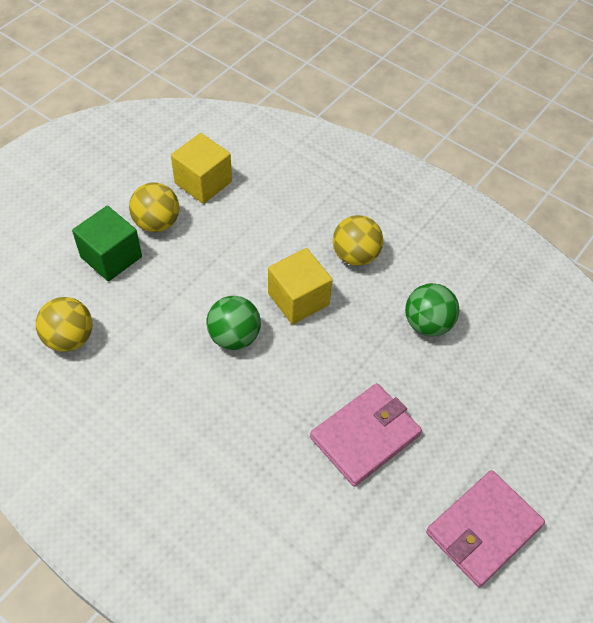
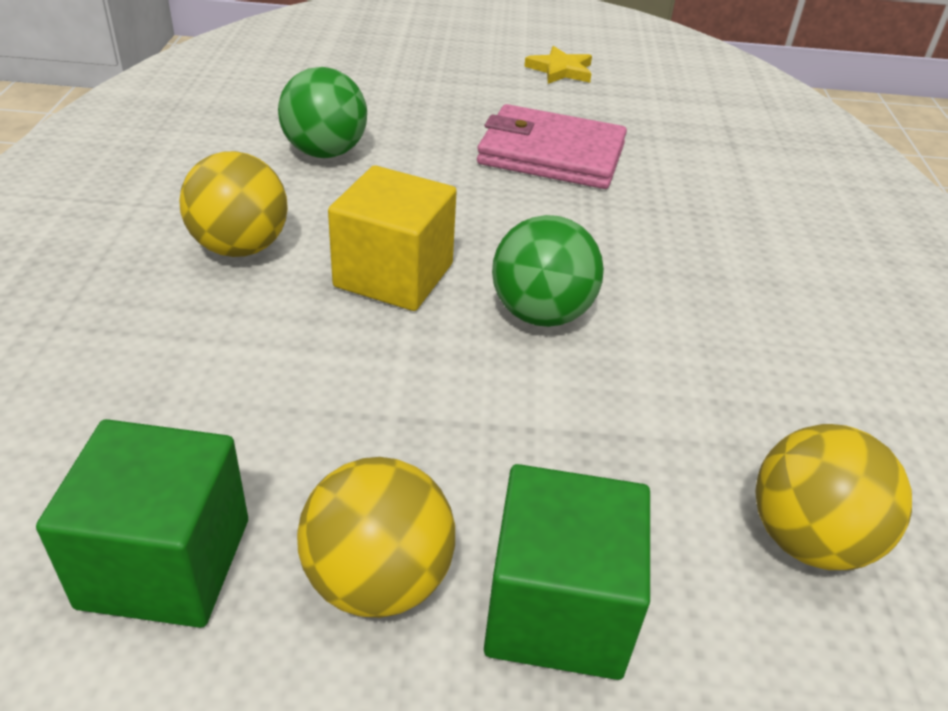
camera: 125 degrees left, 15 degrees down
yellow cube [171,133,232,204] -> green cube [36,419,248,628]
pink wallet [426,470,545,587] -> yellow star [524,46,592,84]

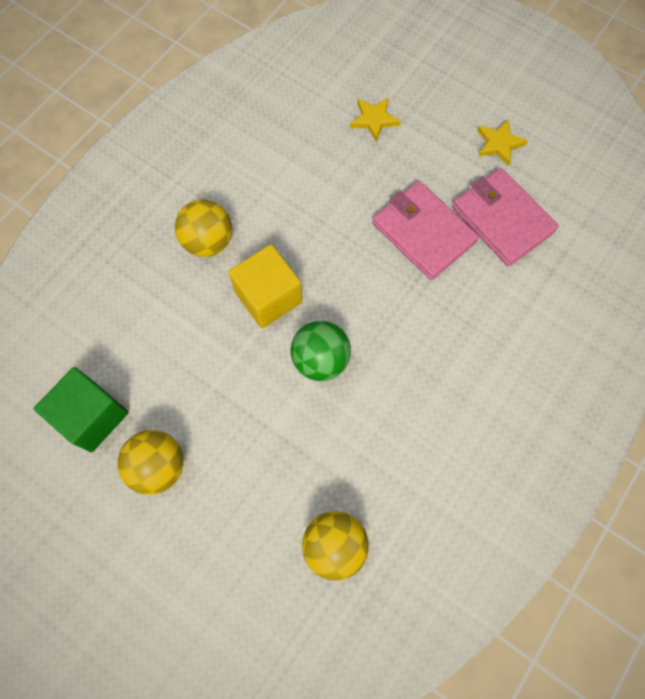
camera: 35 degrees right, 30 degrees up
green ball [278,67,367,158] -> none
green cube [484,464,650,680] -> none
none -> yellow star [350,97,401,142]
none -> pink wallet [452,168,559,266]

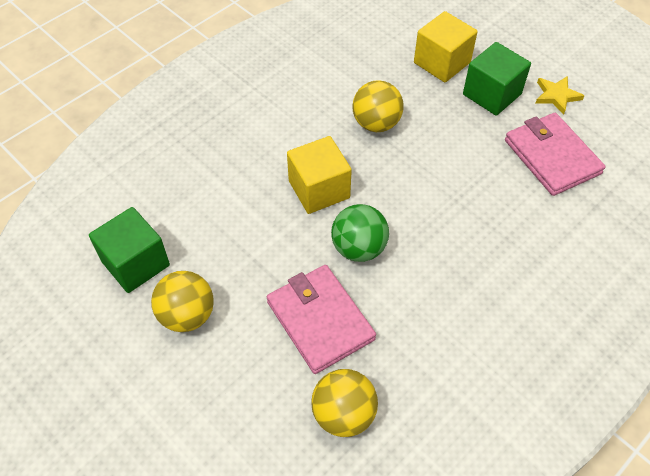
camera: 10 degrees right, 15 degrees down
yellow ball [175,199,232,257] -> yellow ball moved to [352,80,404,132]
yellow star [350,97,401,142] -> yellow cube [414,11,478,83]
pink wallet [372,181,479,280] -> pink wallet moved to [267,265,376,374]
none -> green cube [463,42,531,116]

